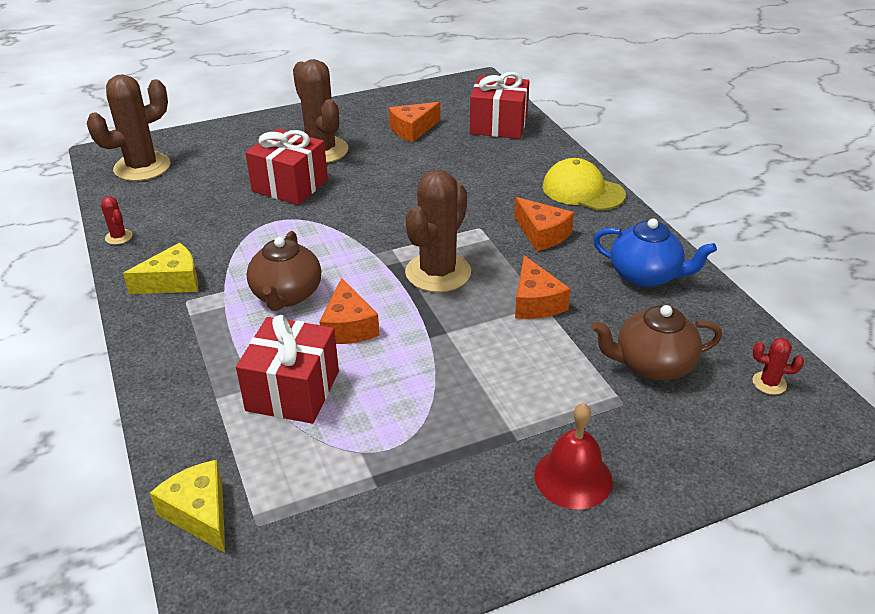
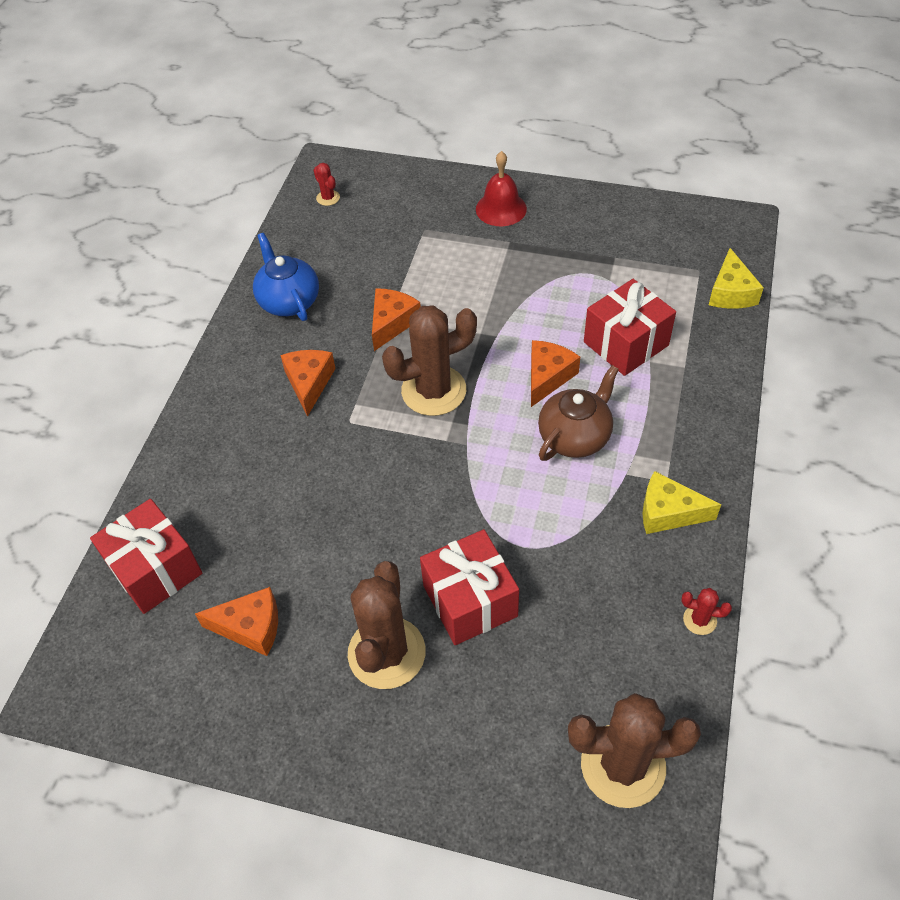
camera: 140 degrees left, 15 degrees up
red cactus [101,196,133,245] -> red cactus turned 75 degrees counterclockwise [681,588,732,635]
yellow cap [543,158,626,210] -> none
brown teapot [591,305,722,380] -> none

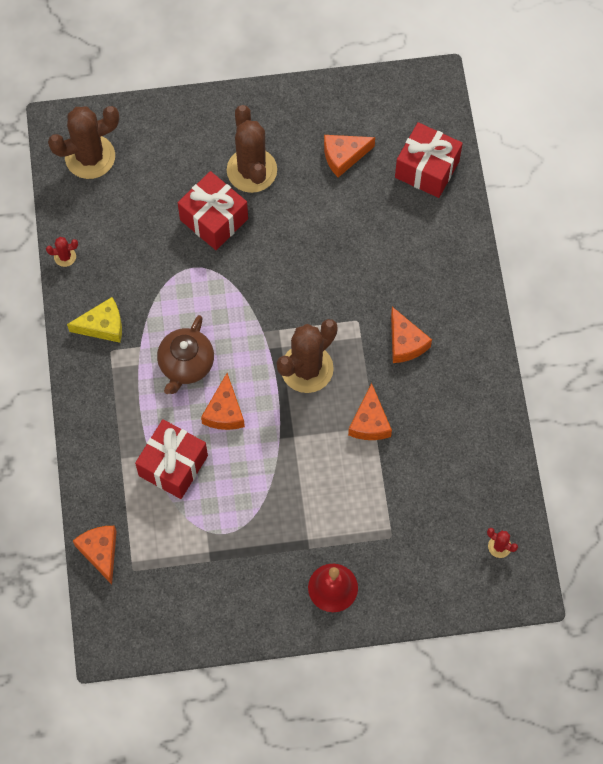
camera: 155 degrees right, 15 degrees up
blue teapot [253,233,319,321] -> none
yellow cheese [709,248,764,309] -> orange cheese [73,526,117,584]

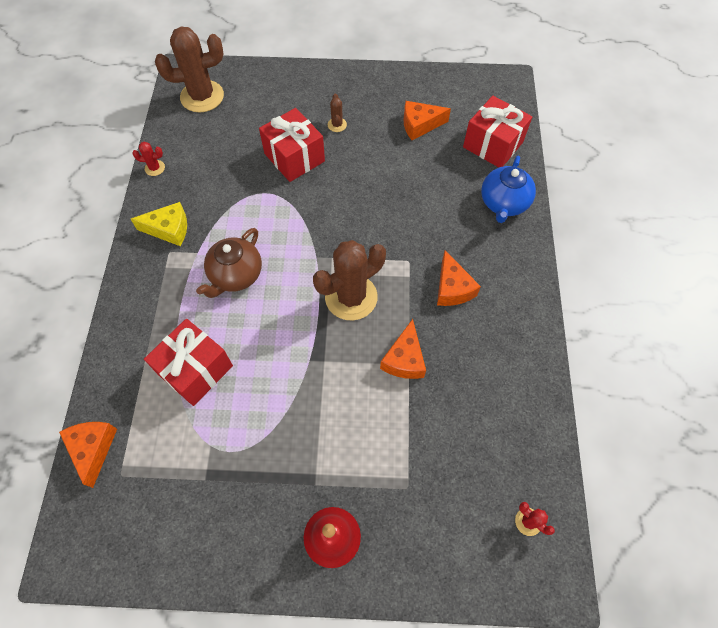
camera: 10 degrees right, 5 degrees down
orange cheese [201,373,245,430] -> none
brown cactus [227,105,277,193] -> brown cactus [328,94,347,132], size x0.43
none -> blue teapot [481,156,536,223]

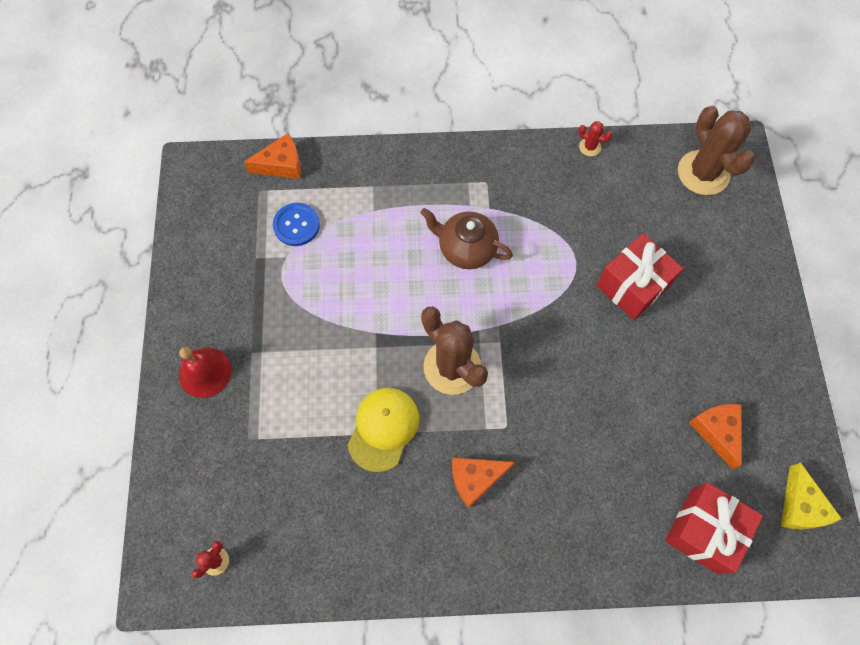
camera: 85 degrees right, 5 degrees up
yellow cheese [131,202,187,246] -> yellow cheese moved to [781,462,842,530]
red cactus [132,141,165,176] -> red cactus turned 60 degrees counterclockwise [578,121,612,156]
red gift [144,319,233,406] -> none
brown cactus [328,94,347,132] -> none
orange cheese [380,319,426,379] -> yellow cap [347,388,419,472]
blue teapot [481,156,536,223] -> none
none -> blue button [273,203,320,246]

